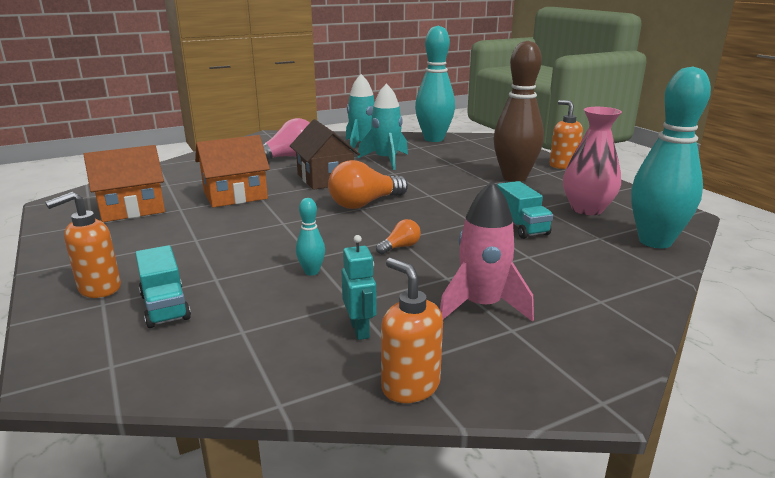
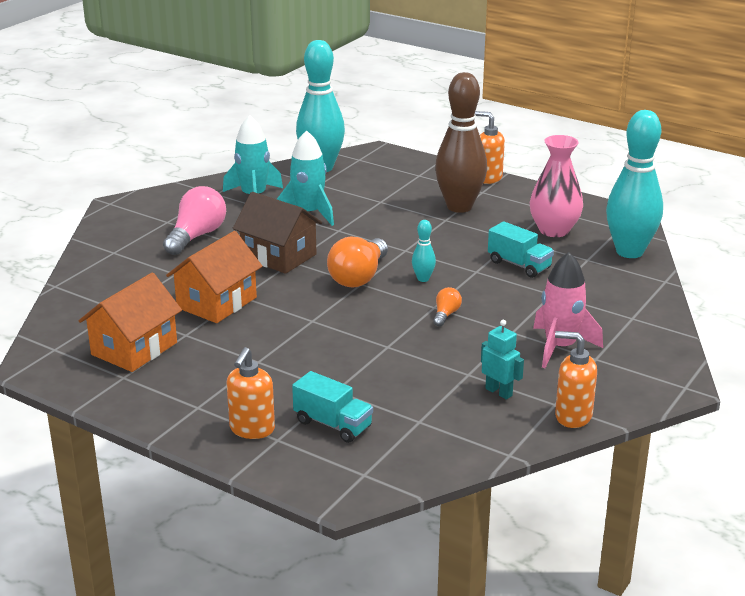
camera: 30 degrees left, 5 degrees up
turquoise bowling pin [296,198,325,276] -> turquoise bowling pin moved to [412,220,436,282]

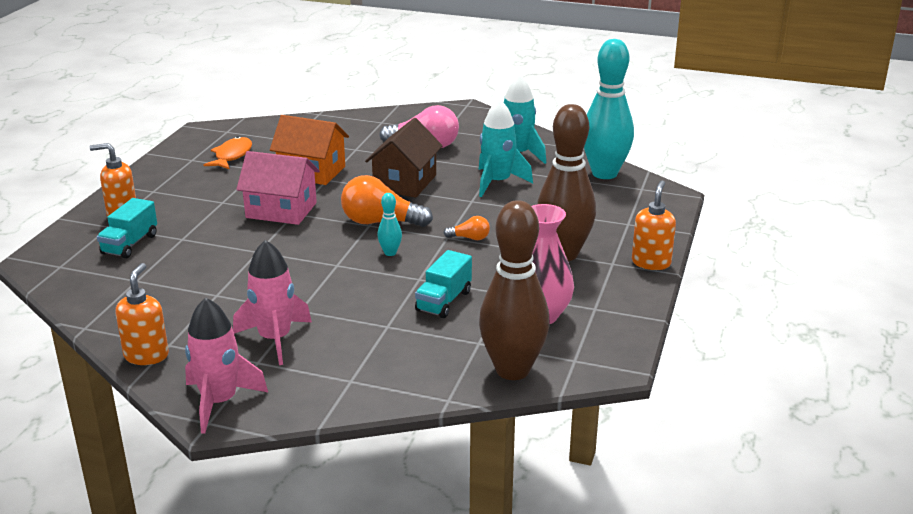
camera: 75 degrees right, 0 degrees up
orange house [79,273,182,372] -> orange fish [204,136,252,170]
orange light bulb [433,287,462,327] -> orange light bulb moved to [444,216,490,240]
turquoise robot [481,320,524,399] -> none
turquoise bowling pin [606,110,663,258] -> brown bowling pin [479,200,550,380]
none -> pink rocket [185,297,268,434]
none -> pink house [236,151,320,225]

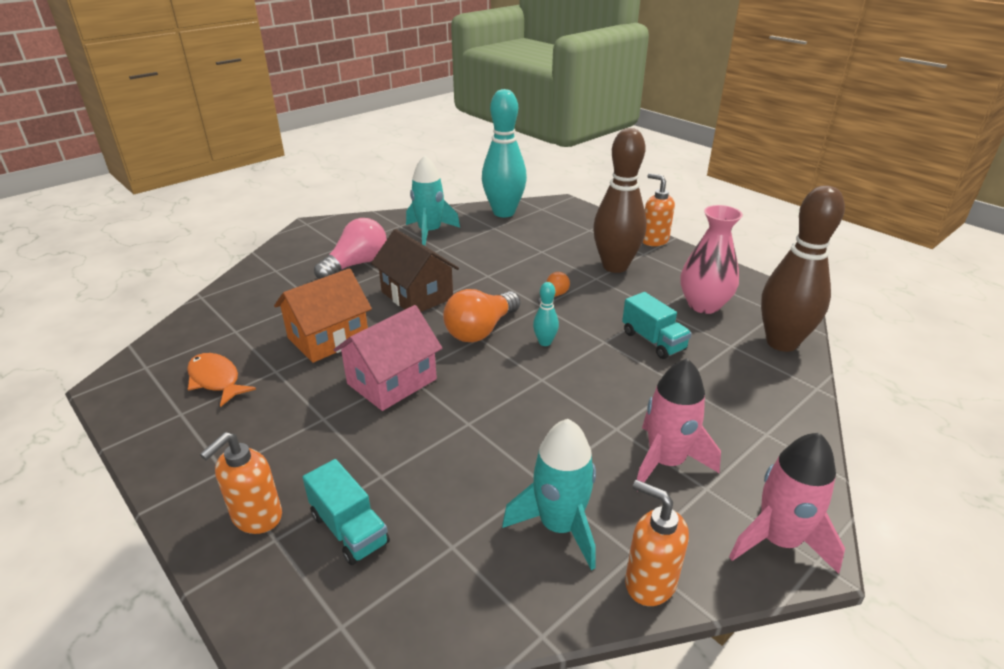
camera: 60 degrees left, 5 degrees up
turquoise rocket [479,99,533,197] -> turquoise rocket moved to [502,419,596,570]

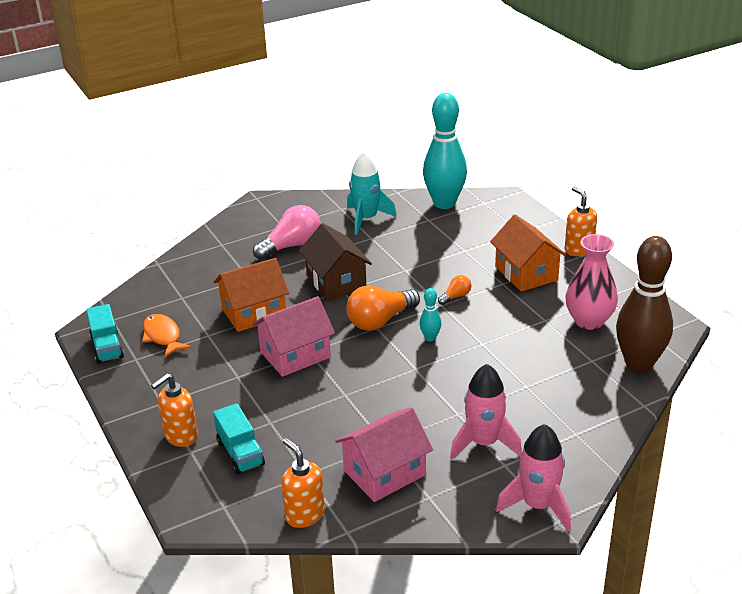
camera: 15 degrees right, 0 degrees up
turquoise rocket [502,419,596,570] -> pink house [335,407,433,502]
brown bowling pin [593,128,647,273] -> orange house [490,214,567,292]
turquoise truck [622,292,692,359] -> turquoise truck moved to [86,304,124,364]
orange soap dispenser [625,480,689,606] -> orange soap dispenser moved to [281,438,325,528]

